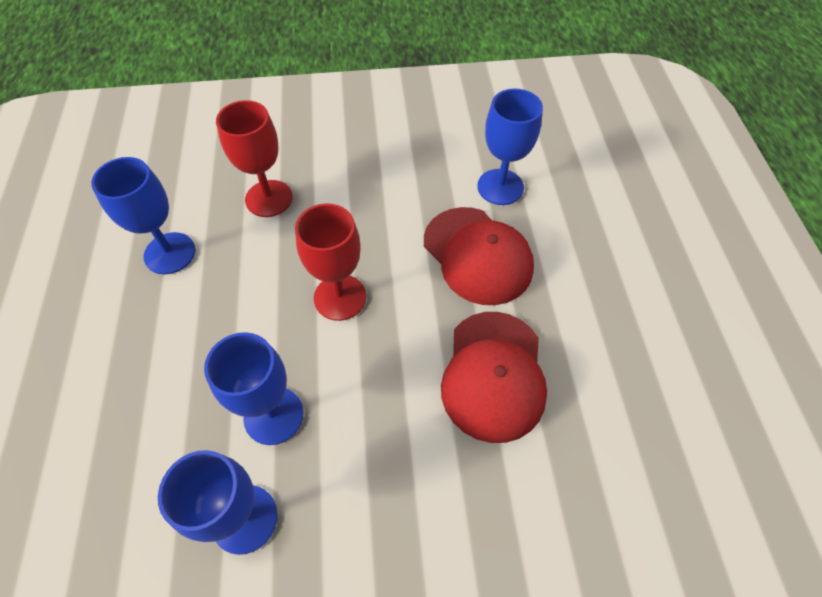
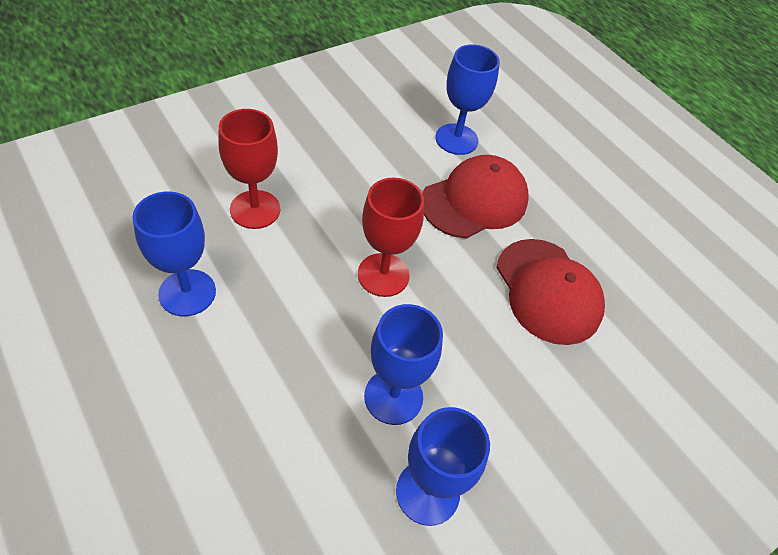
camera: 35 degrees left, 5 degrees down
red cap [424,207,534,305] -> red cap turned 60 degrees counterclockwise [422,155,529,238]

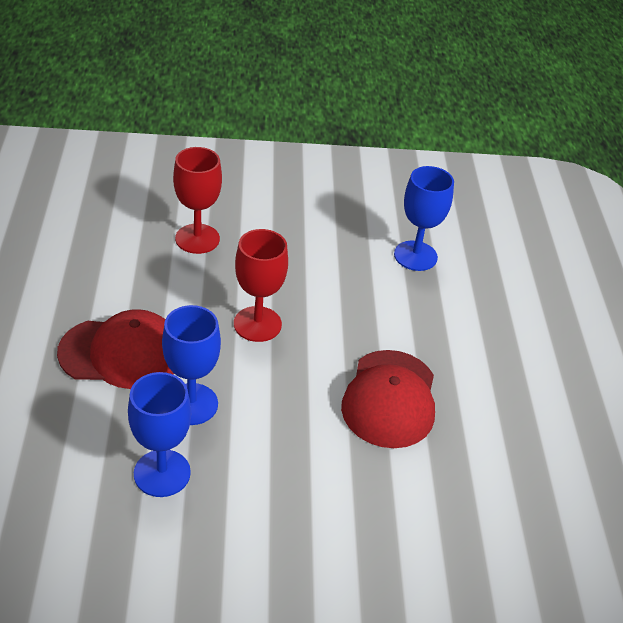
camera: 35 degrees right, 10 degrees down
blue goblet [132,191,216,316] -> none
red cap [422,155,529,238] -> red cap moved to [57,309,174,389]

